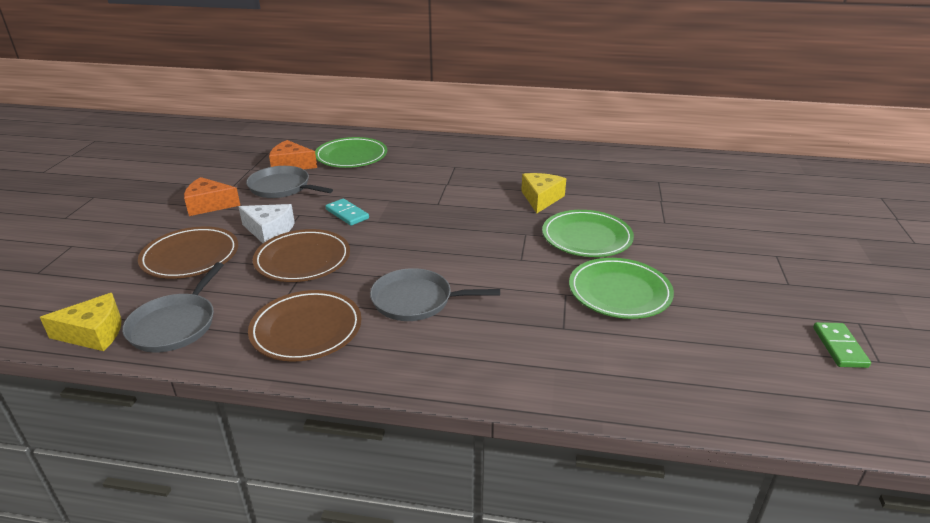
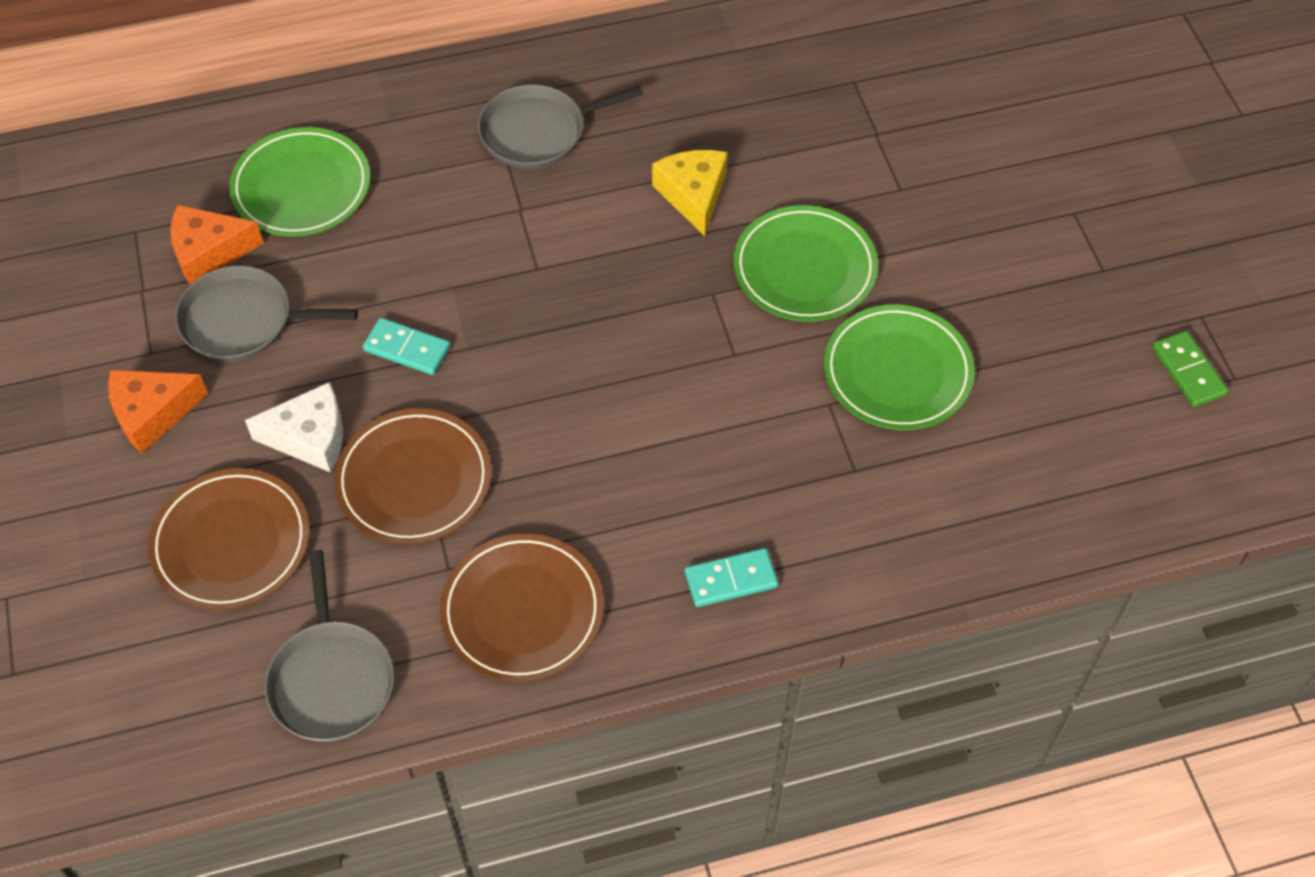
camera: 25 degrees left, 25 degrees up
yellow cheese [40,293,122,351] -> none
grey pan [370,268,500,321] -> grey pan moved to [478,84,643,169]
none -> turquoise domino [685,548,778,607]

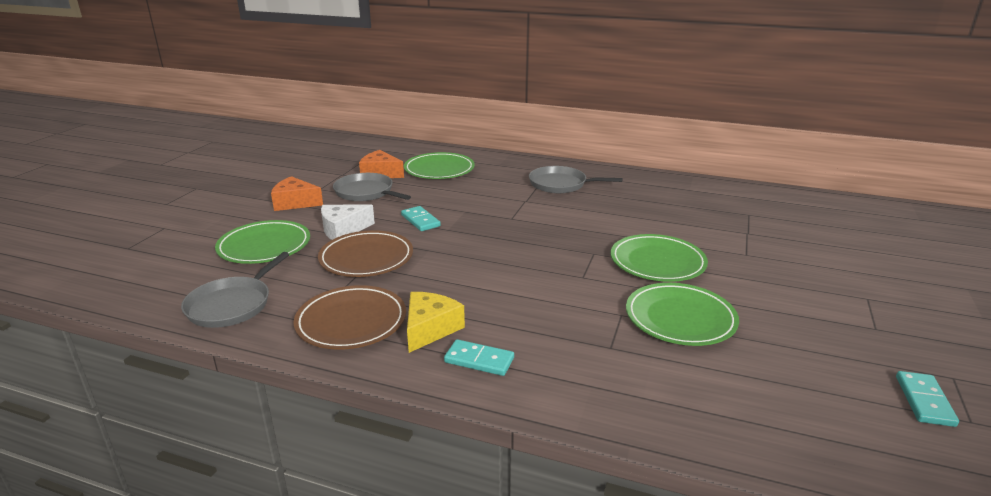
camera: 35 degrees right, 30 degrees down
brown plate [148,468,309,610] -> green plate [215,220,310,264]
white cheese [245,382,343,473] -> white cheese turned 120 degrees clockwise [321,205,375,240]
yellow cheese [652,150,727,236] -> yellow cheese moved to [407,292,465,353]
green domino [1152,331,1228,407] -> turquoise domino [896,371,959,427]

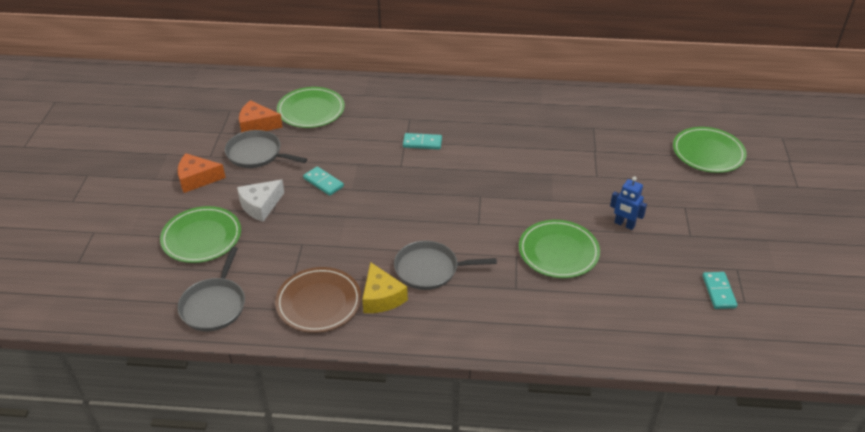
camera: 15 degrees left, 15 degrees up
brown plate [318,230,413,277] -> none
yellow cheese [407,292,465,353] -> yellow cheese turned 150 degrees clockwise [362,262,408,313]
turquoise domino [444,339,514,376] -> turquoise domino moved to [403,133,442,149]
grey pan [529,166,622,193] -> grey pan moved to [394,241,497,290]
green plate [611,234,708,282] -> green plate moved to [673,127,747,173]
none -> blue robot [610,176,647,230]

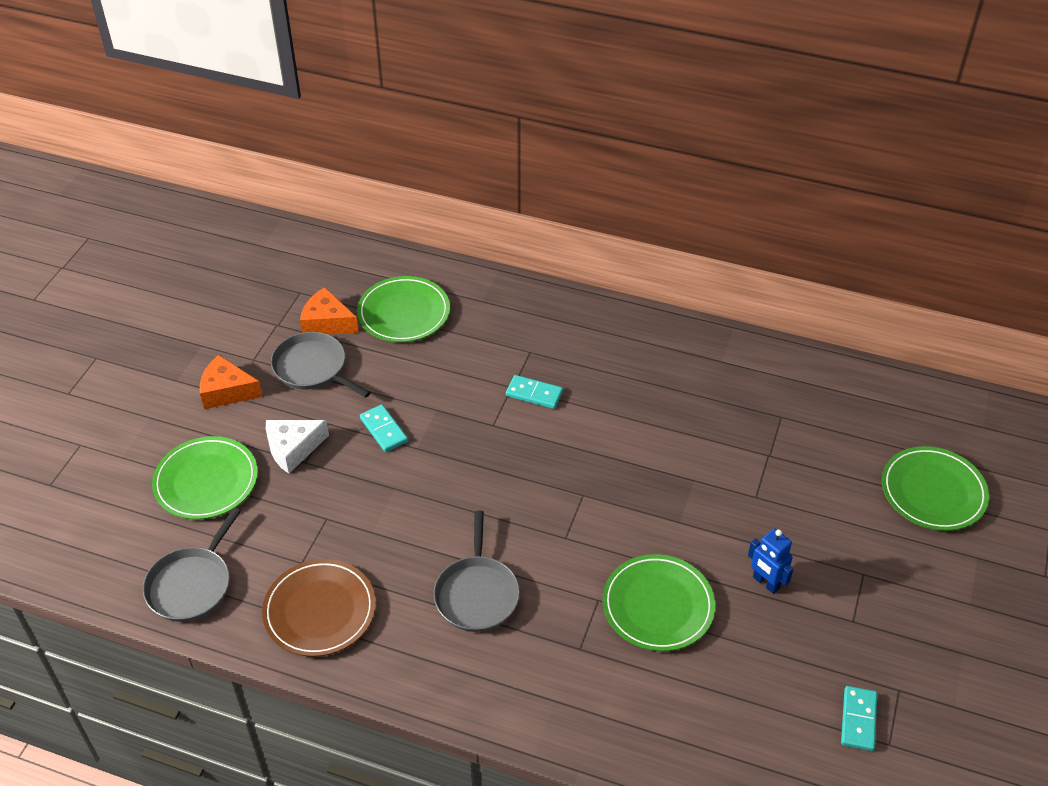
camera: 15 degrees right, 5 degrees up
yellow cheese [362,262,408,313] -> none
grey pan [394,241,497,290] -> grey pan turned 105 degrees counterclockwise [434,510,520,632]

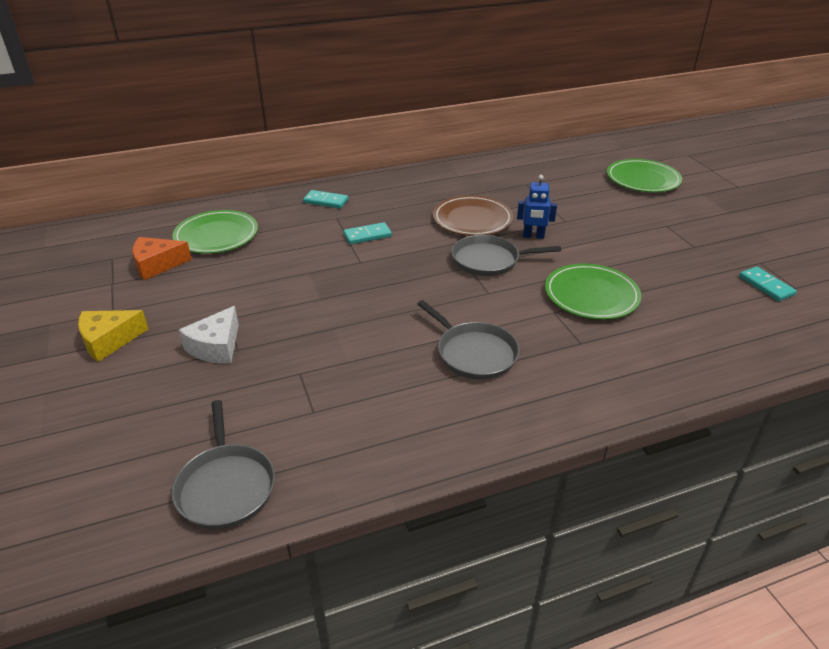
camera: 40 degrees left, 10 degrees down
green plate [152,436,258,520] -> none
orange cheese [200,355,263,409] -> yellow cheese [78,310,148,362]
brown plate [262,559,376,657] -> brown plate moved to [433,195,513,236]
grey pan [271,332,371,398] -> grey pan moved to [451,235,561,276]
turquoise domino [360,404,408,452] -> turquoise domino moved to [303,190,348,209]
blue robot [748,528,793,594] -> blue robot moved to [517,175,557,239]

